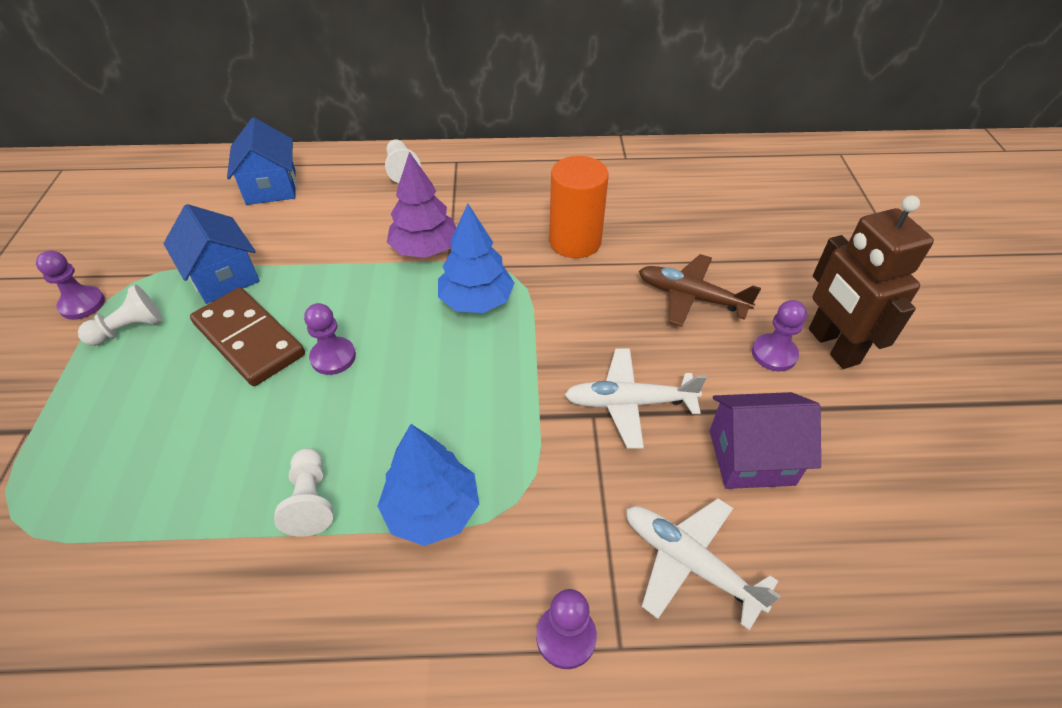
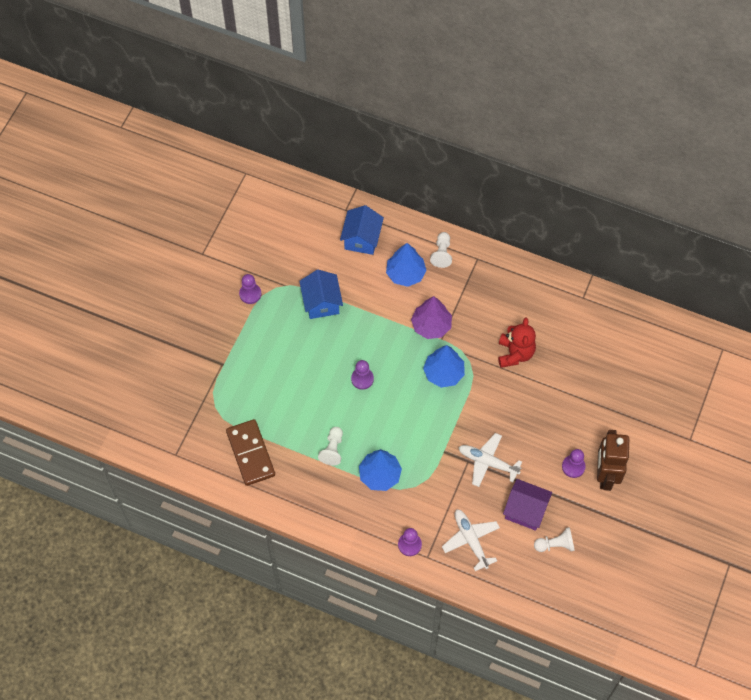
camera: 25 degrees right, 15 degrees up
white pawn [78,285,163,346] -> white pawn moved to [534,527,575,552]
brown domino [190,287,305,386] -> brown domino moved to [226,419,275,486]
orange cylinder [549,156,609,258] -> red teddy bear [498,318,536,368]
brown plane [639,254,761,327] -> none
none -> blue tree [386,243,427,287]

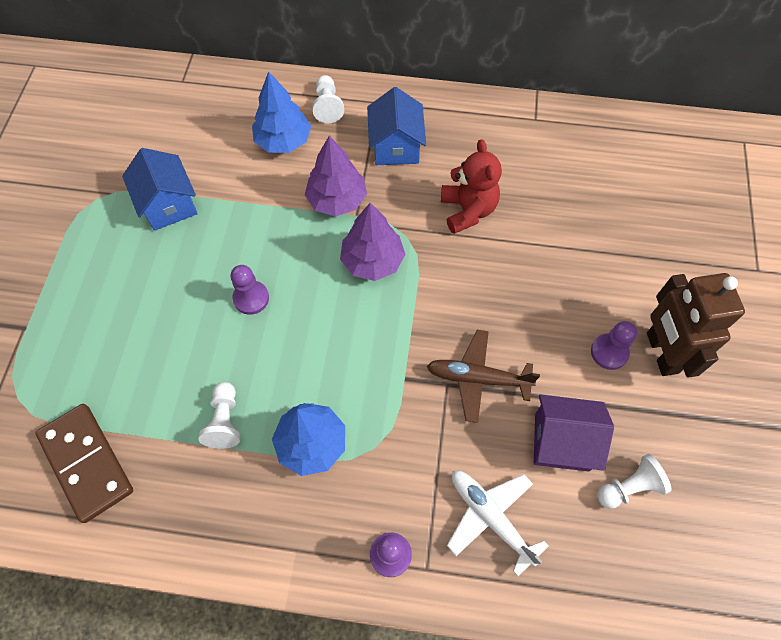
camera: 15 degrees left, 0 degrees up
purple pawn [239,274,261,304] -> none
blue house [340,205,384,255] -> blue house moved to [367,87,426,165]
blue tree [423,345,465,388] -> purple tree [340,203,405,281]
white plane [458,433,522,487] -> brown plane [427,330,540,423]

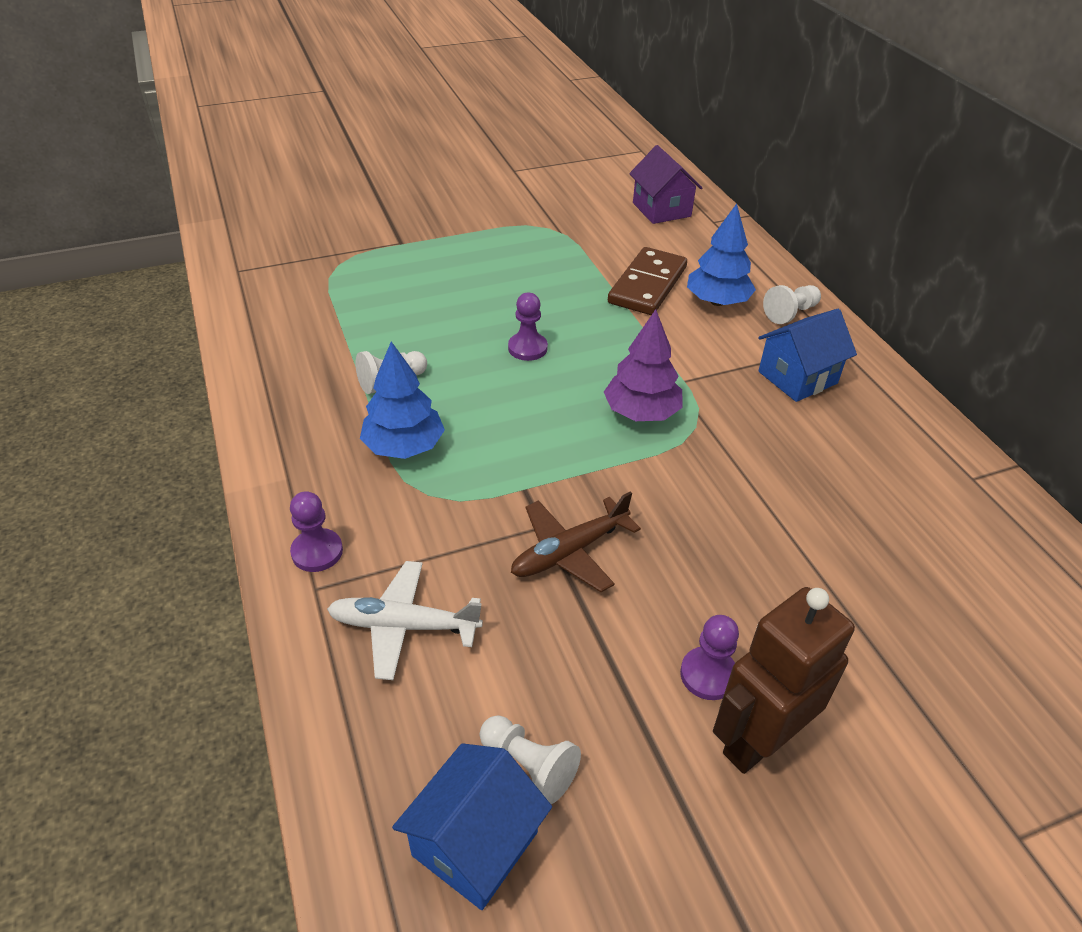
camera: 60 degrees right, 20 degrees down
brown domino [35,404,133,523] -> brown domino moved to [608,247,687,315]
blue house [122,148,198,231] -> blue house moved to [392,743,552,910]
purple tree [305,136,367,217] -> none
brown plane [427,330,540,423] -> brown plane turned 105 degrees counterclockwise [511,491,641,592]
red teddy bear [441,139,502,234] -> none
white plane [447,471,549,576] -> white plane turned 105 degrees counterclockwise [327,561,483,680]
purple house [534,395,614,472] -> purple house moved to [629,145,702,224]

